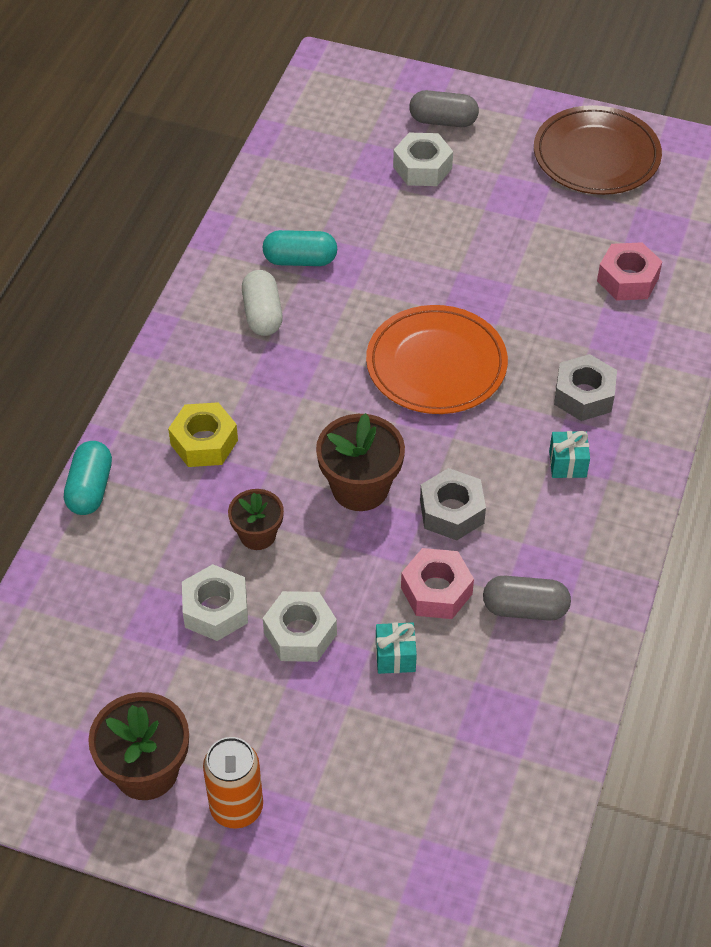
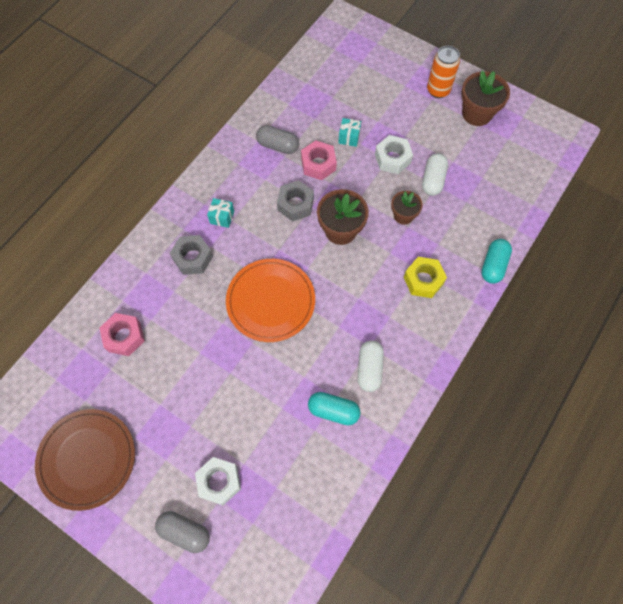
camera: 165 degrees left, 15 degrees up
white nut [182,564,248,641] -> white capsule [422,153,448,196]

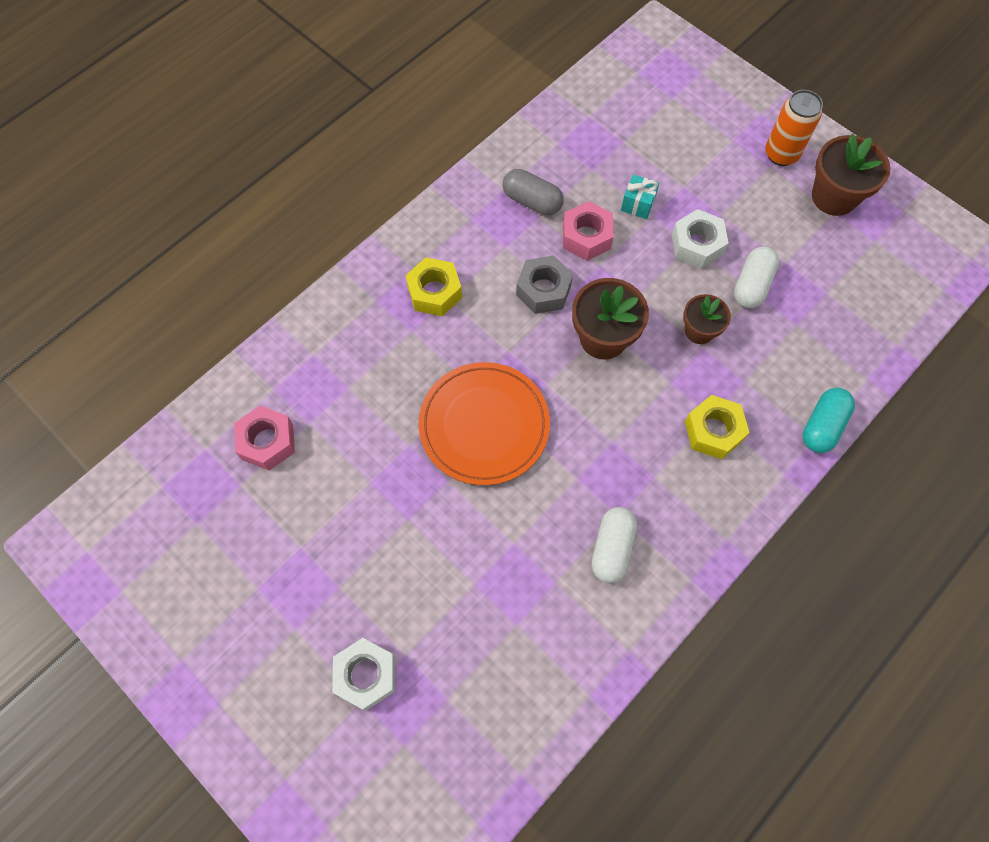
camera: 10 degrees right, 0 degrees up
brown plate [35,409,135,511] -> none
grey capsule [155,511,210,553] -> none
grey nut [170,235,213,275] -> none
turquoise gift [207,198,234,228] -> yellow nut [405,257,462,316]
turquoise capsule [308,392,361,425] -> none

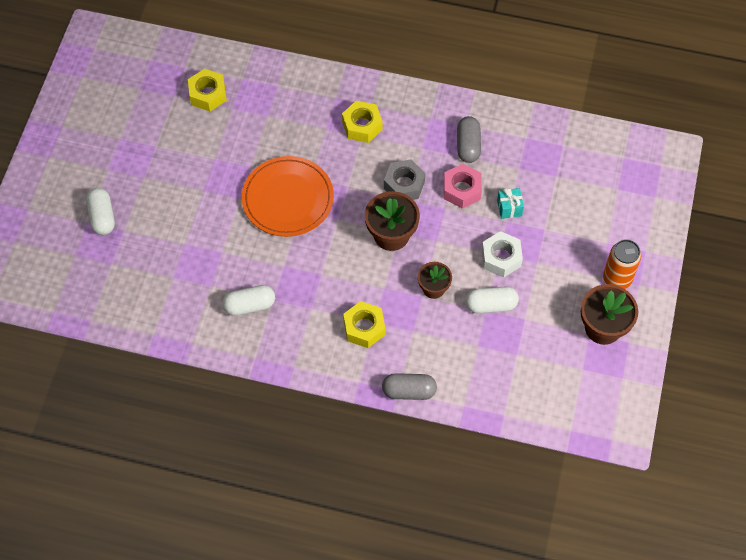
camera: 60 degrees right, 5 degrees down
pink nut [234,405,295,470] -> yellow nut [188,69,227,111]
white nut [332,638,396,711] -> white capsule [86,188,115,235]
turquoise capsule [802,388,855,453] -> grey capsule [382,373,437,400]

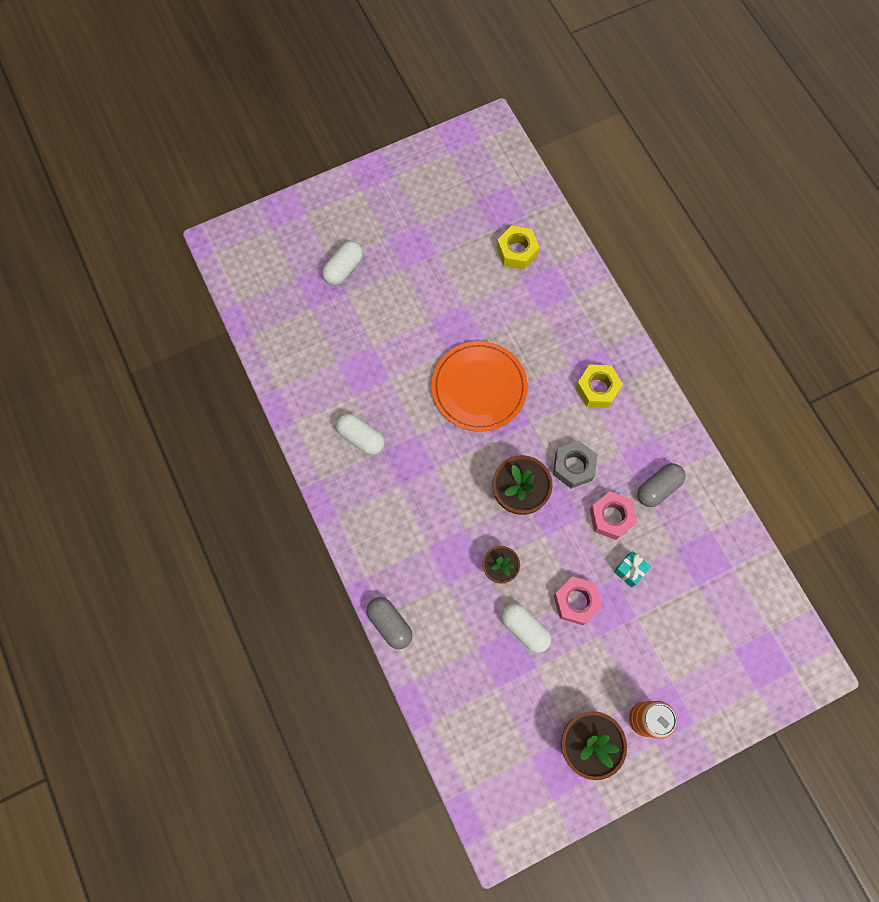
camera: 50 degrees right, 10 degrees up
yellow nut [343,301,385,348] -> none
white nut [482,231,523,278] -> pink nut [553,576,603,625]

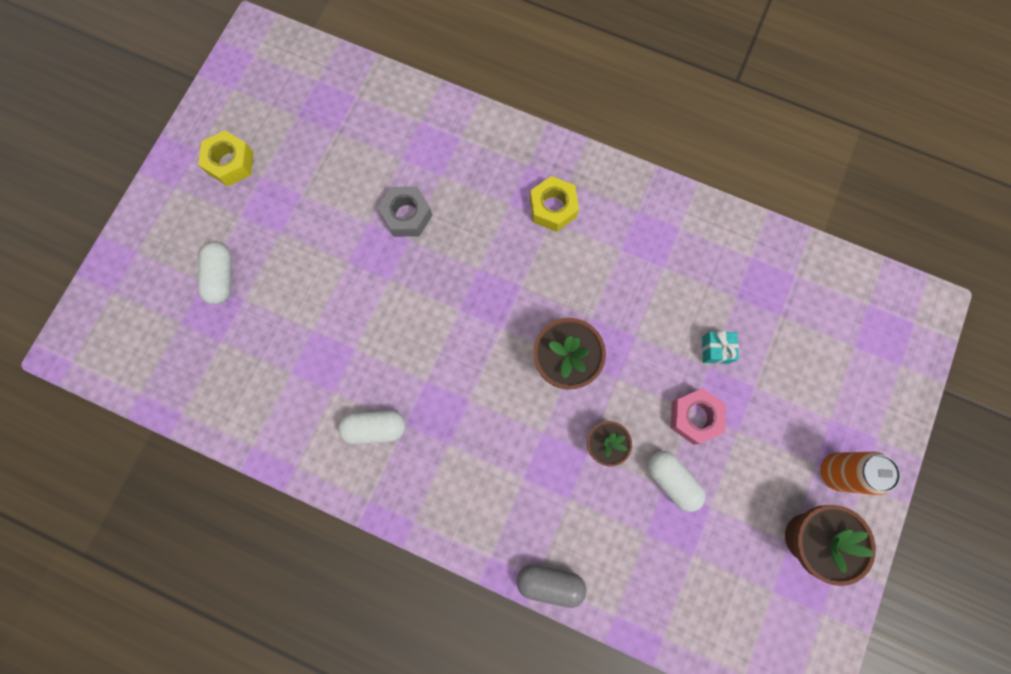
camera: 40 degrees left, 5 degrees up
orange plate [431,341,528,432] -> none
yellow nut [497,225,540,270] -> yellow nut moved to [198,131,254,186]
white capsule [501,603,551,653] -> white capsule turned 45 degrees clockwise [647,451,705,512]
grey nut [553,441,597,489] -> grey nut moved to [378,186,432,237]
pink nut [589,491,637,540] -> none
grey capsule [637,463,685,507] -> none

